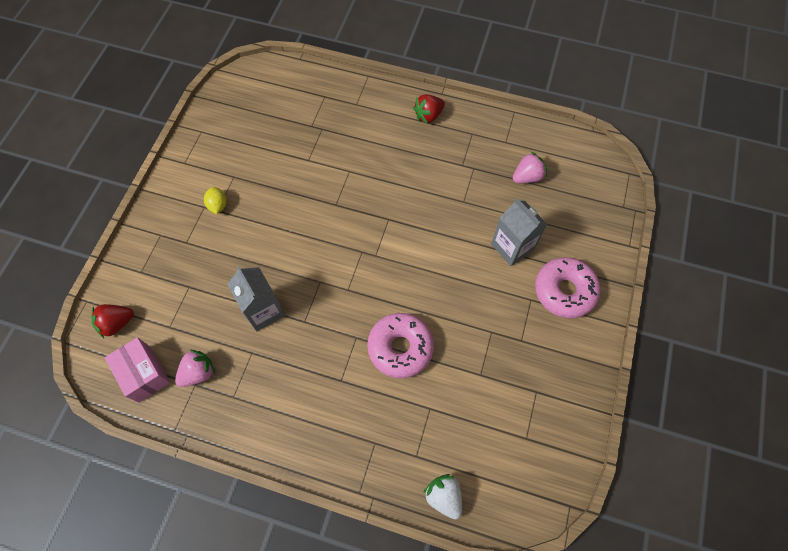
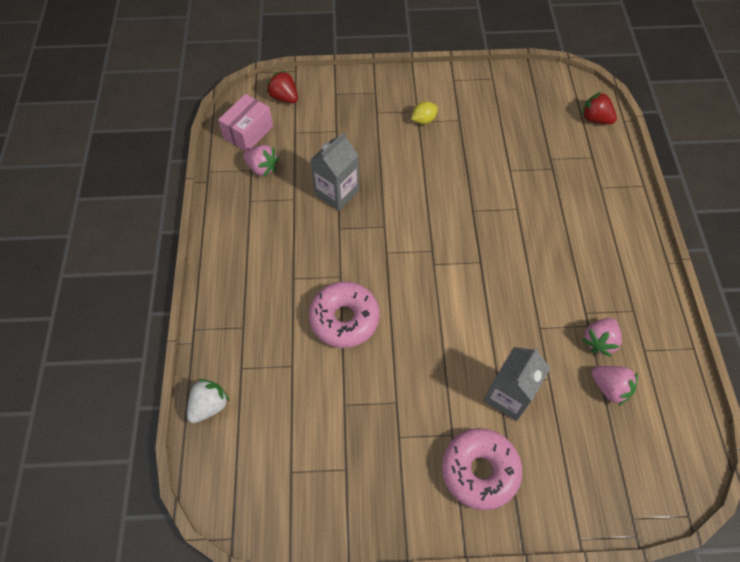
camera: 70 degrees right, 5 degrees down
red strawberry [413,94,445,124] -> red strawberry moved to [582,91,617,124]
none -> pink strawberry [582,318,622,357]

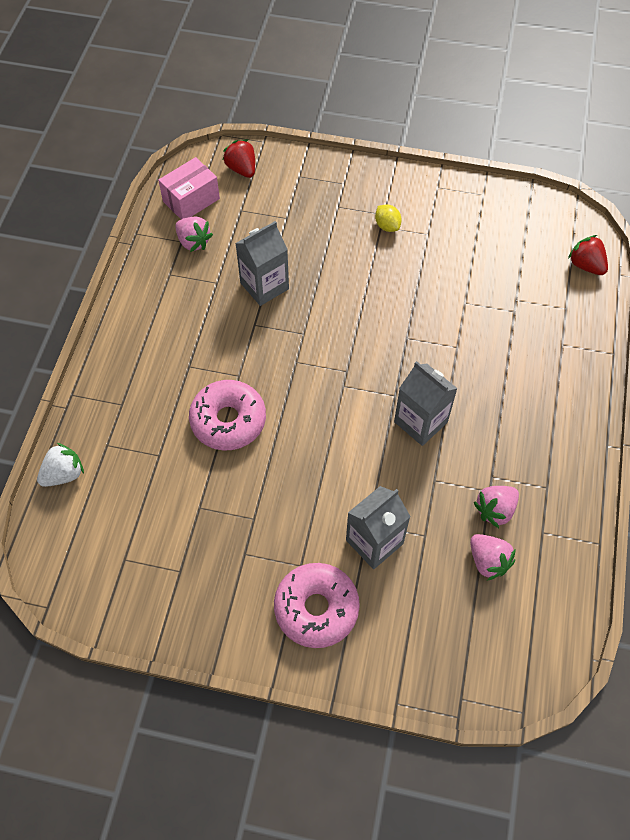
camera: 15 degrees right, 0 degrees up
yellow lemon [411,102,438,124] -> yellow lemon turned 75 degrees clockwise [375,204,402,232]
none -> grey carton [394,361,458,446]

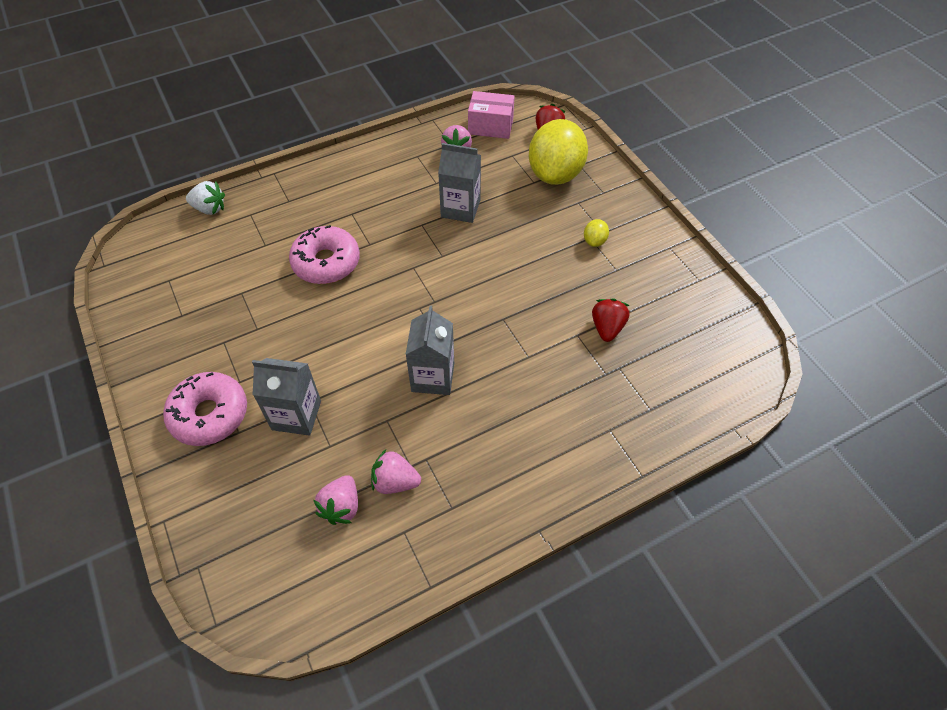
camera: 50 degrees right, 5 degrees down
red strawberry [568,235,608,275] -> red strawberry moved to [592,298,630,342]
none -> yellow lemon [529,119,588,185]

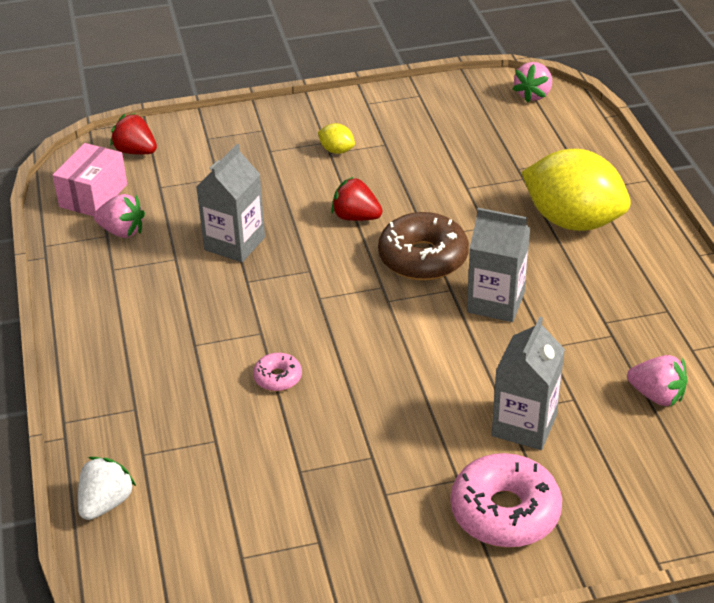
camera: 75 degrees left, 15 degrees down
pink donut [289,225,360,284] -> pink donut [253,353,302,391], size x0.49
pink strawberry [371,449,421,494] -> pink strawberry moved to [513,62,552,103]
yellow lemon [529,119,588,185] -> yellow lemon moved to [521,149,631,231]
red strawberry [592,298,630,342] -> red strawberry moved to [331,177,382,221]
none -> brown donut [378,212,469,280]

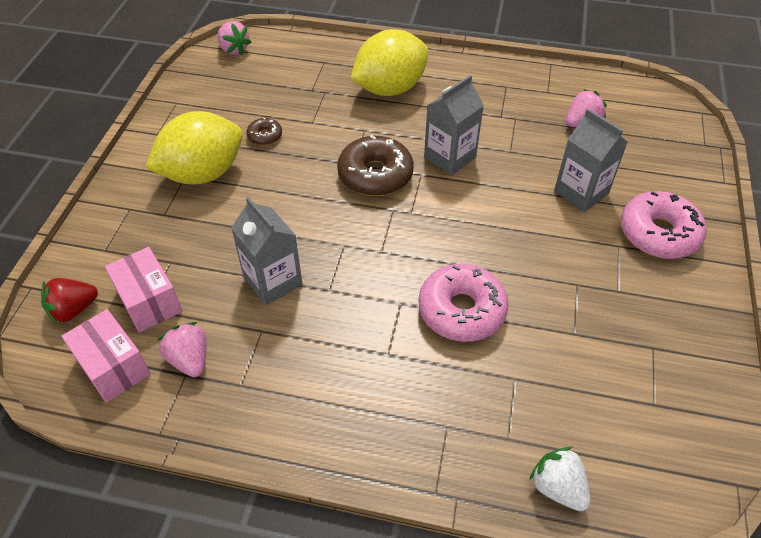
camera: 65 degrees left, 10 degrees up
pink strawberry [94,194,145,238] -> pink strawberry turned 75 degrees counterclockwise [157,322,206,377]
pink donut [253,353,302,391] -> pink donut [419,264,509,342], size x2.04
yellow lemon [318,123,355,154] -> yellow lemon [145,111,243,184], size x2.48
red strawberry [331,177,382,221] -> none
none -> pink box [105,247,182,333]
none -> brown donut [246,117,282,145]

